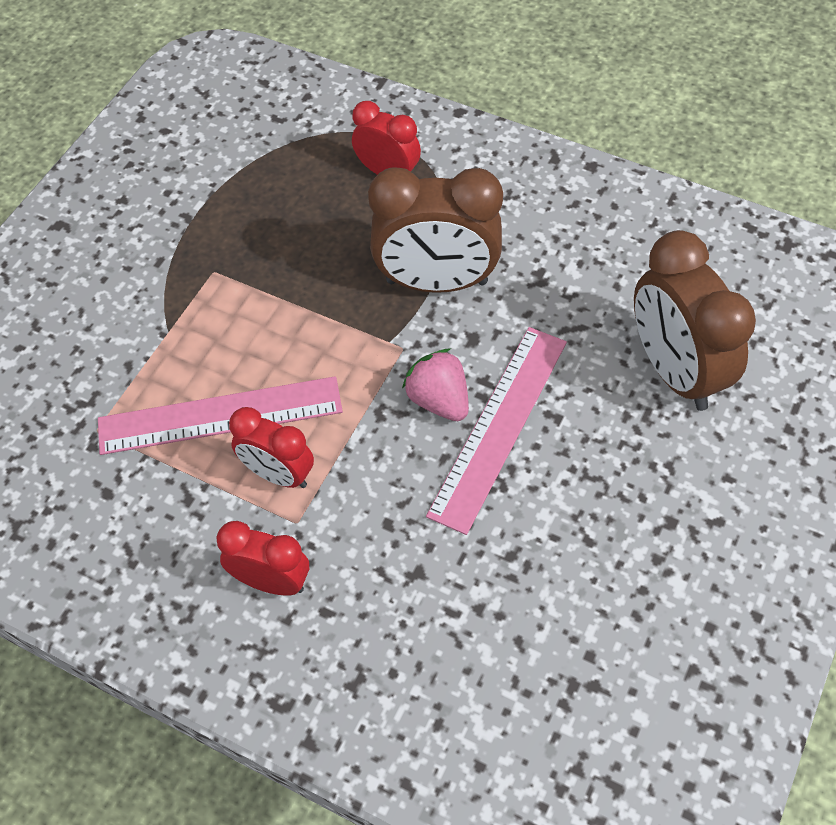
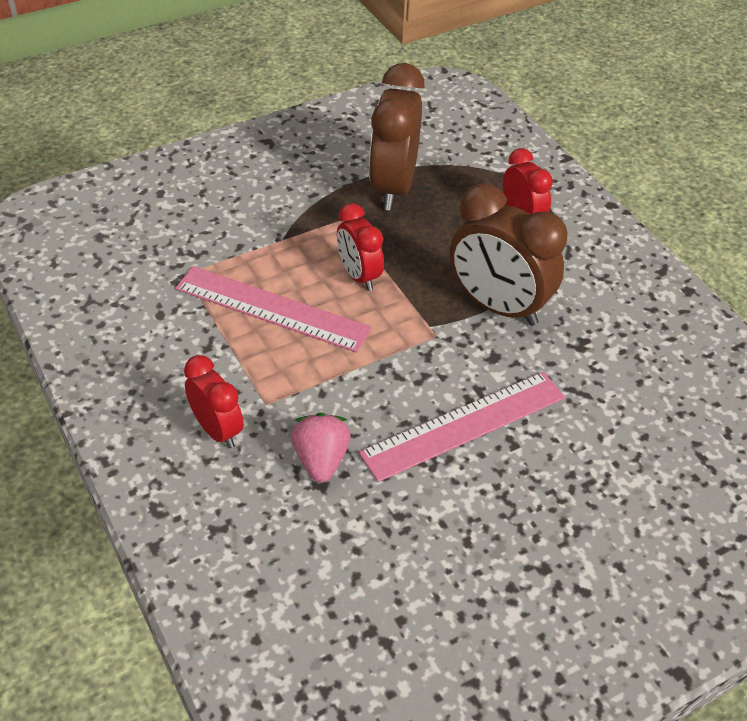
camera: 30 degrees right, 10 degrees down
red clock [229,407,314,488] -> red clock moved to [337,203,384,291]
pink strawberry [402,349,469,421] -> pink strawberry moved to [291,413,351,483]
brown clock [634,230,756,411] -> brown clock moved to [369,63,425,211]

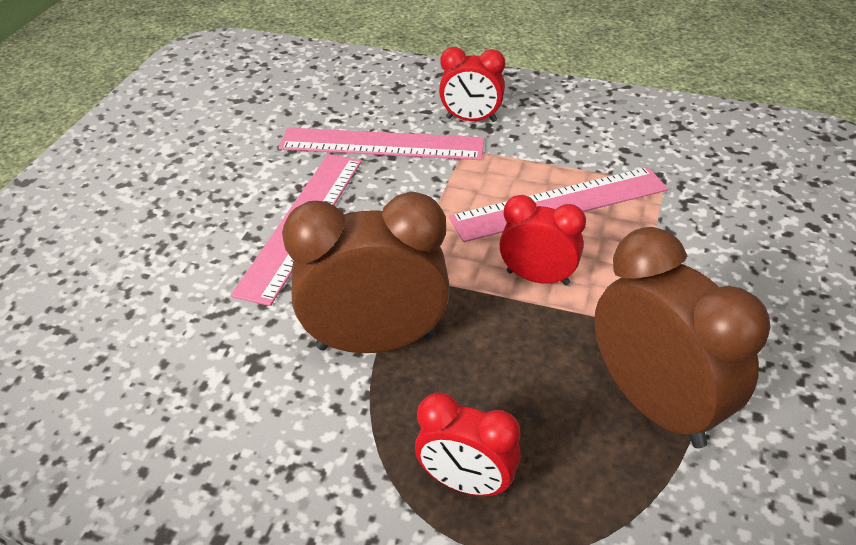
camera: 140 degrees right, 5 degrees down
pink strawberry [291,413,351,483] -> pink ruler [279,128,484,160]

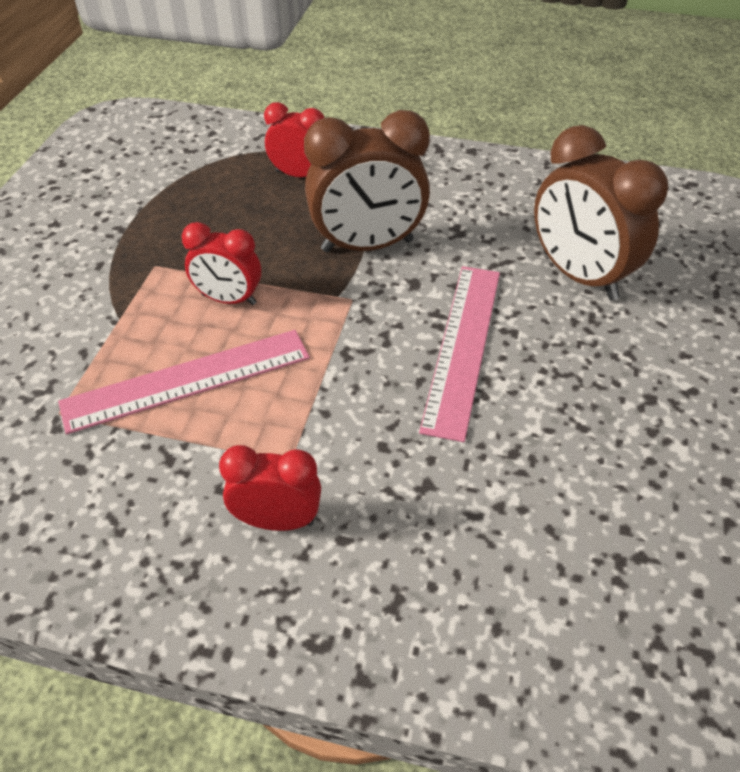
camera: 175 degrees right, 5 degrees up
pink ruler [279,128,484,160] -> none
brown clock [594,227,770,448] -> brown clock moved to [534,125,668,300]

